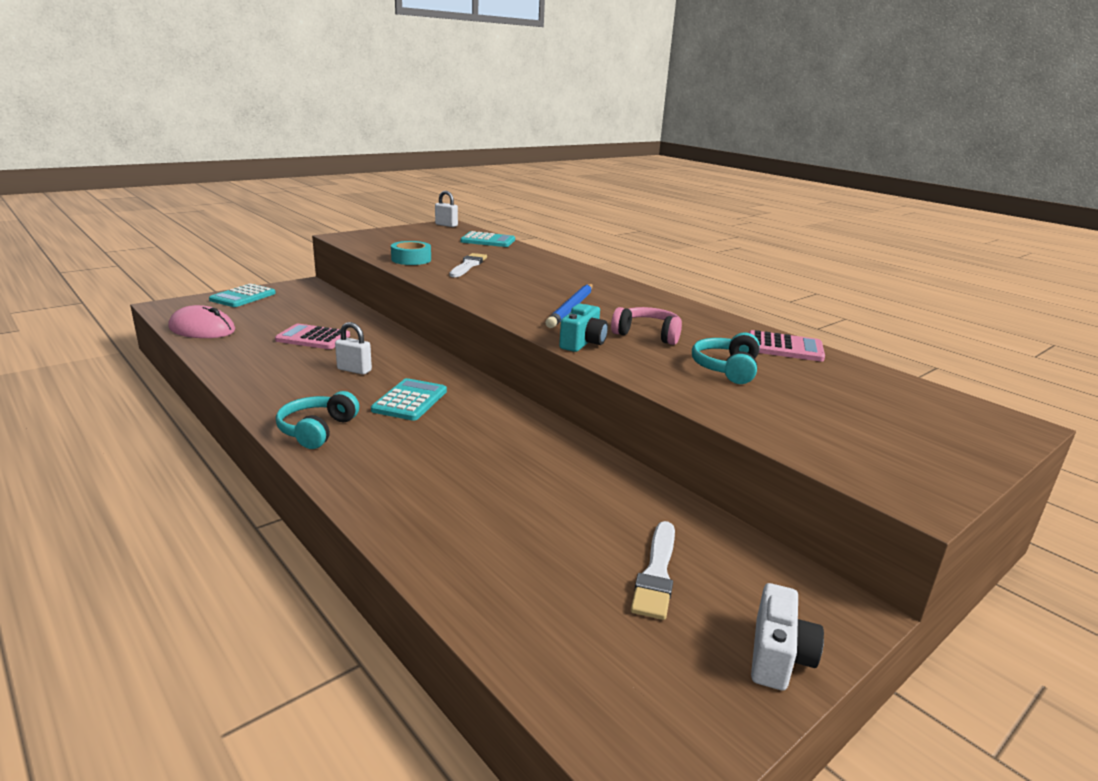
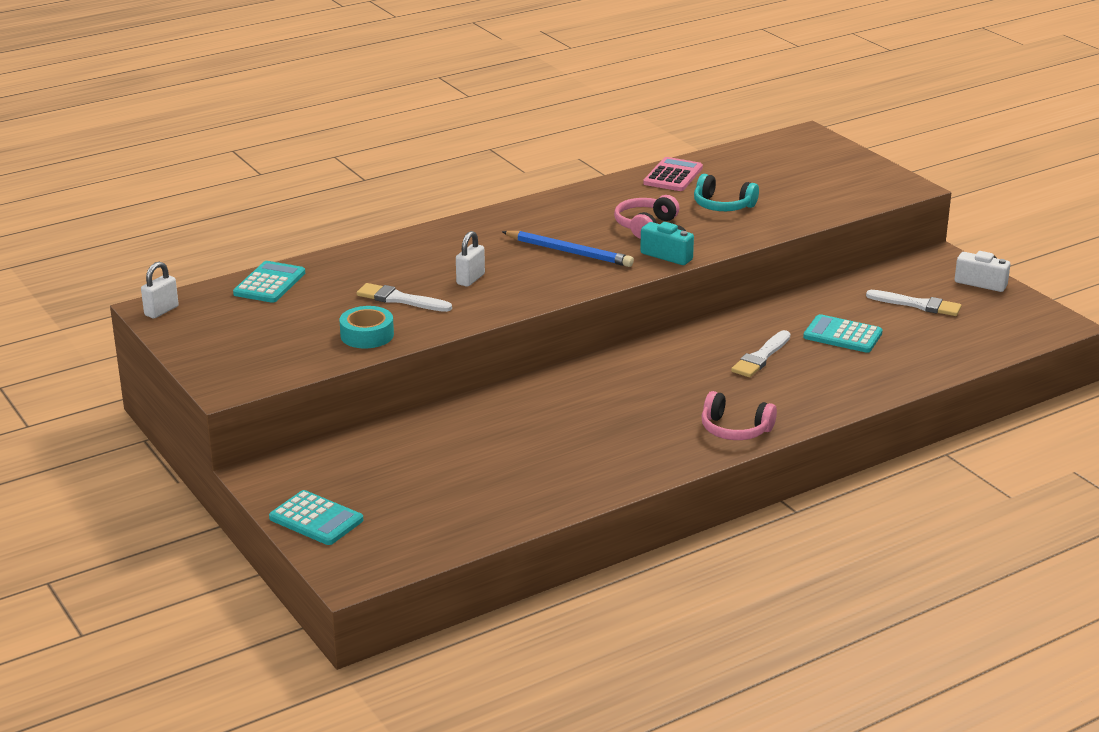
camera: 80 degrees left, 5 degrees up
pink mouse [168,305,235,338] -> none
pink calculator [275,324,350,349] -> none
turquoise headphones [276,391,359,449] -> pink headphones [702,391,777,440]
white padlock [335,322,372,374] -> white padlock moved to [456,231,485,287]
turquoise calculator [371,378,447,421] -> turquoise calculator moved to [803,314,883,353]
none -> white brush [731,330,790,377]

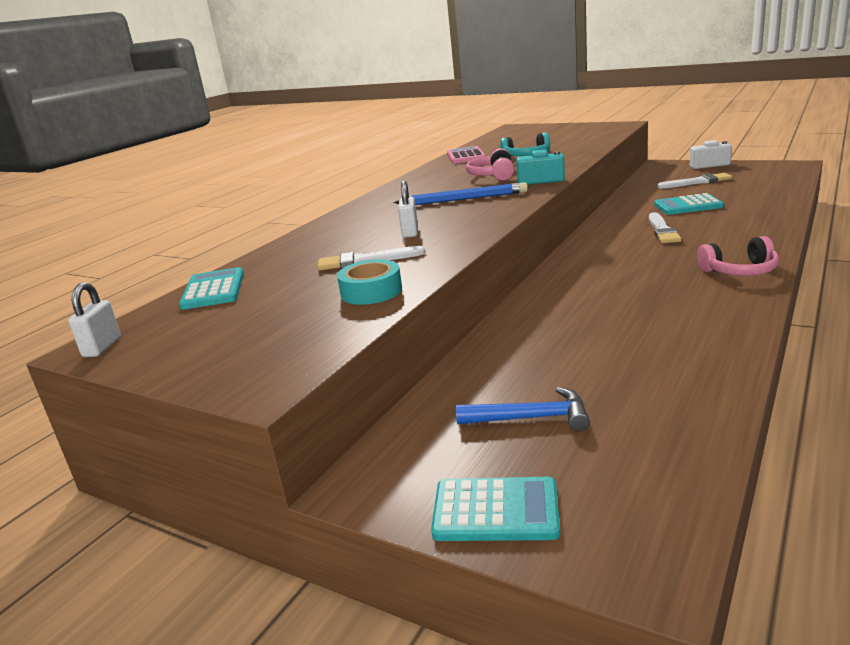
camera: 25 degrees left, 5 degrees down
none -> blue hammer [456,387,590,431]

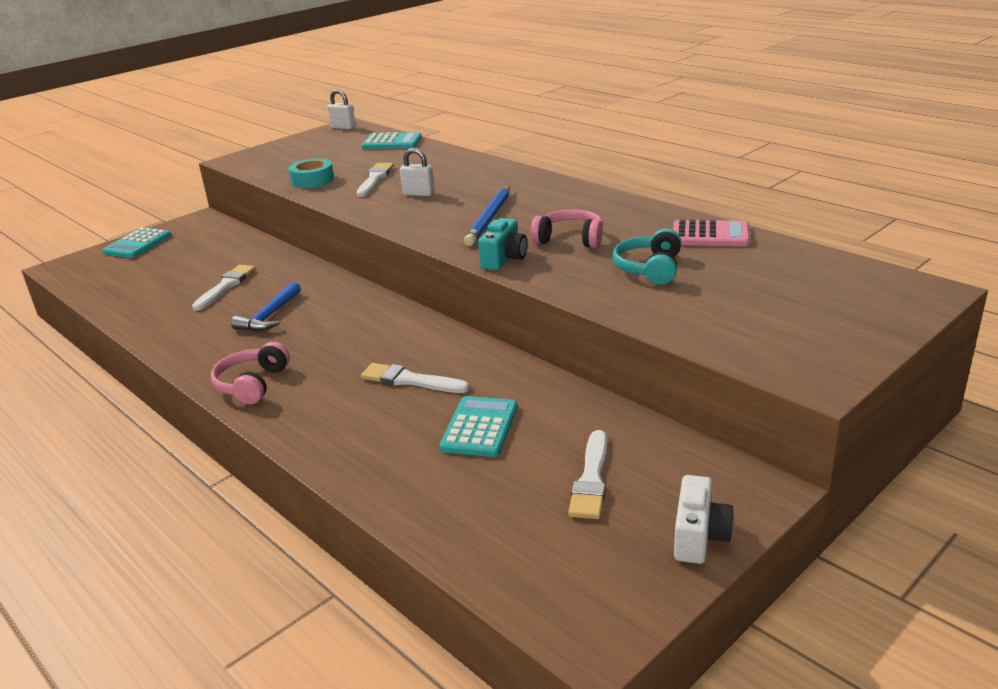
camera: 105 degrees right, 5 degrees up
blue hammer [456,387,590,431] -> blue hammer moved to [231,282,301,331]
none -> white brush [192,265,256,311]

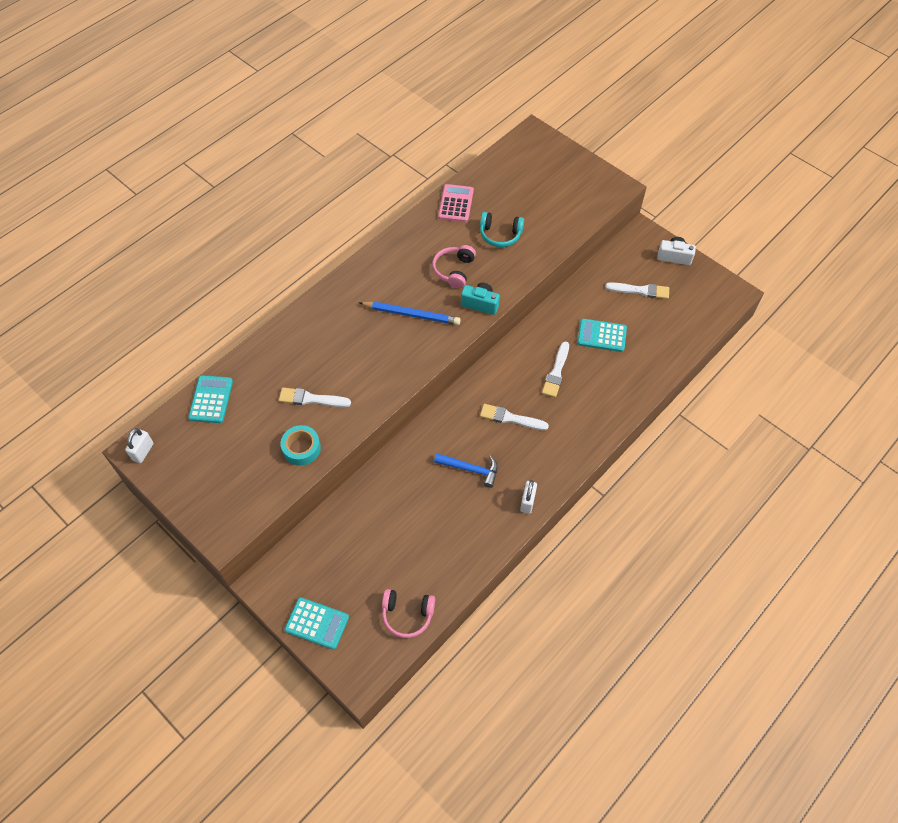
camera: 95 degrees left, 30 degrees up
white brush [192,265,256,311] -> white brush moved to [480,404,549,430]
pink headphones [211,342,290,404] -> pink headphones moved to [382,589,435,638]
white padlock [400,148,435,196] -> white padlock moved to [520,480,537,514]

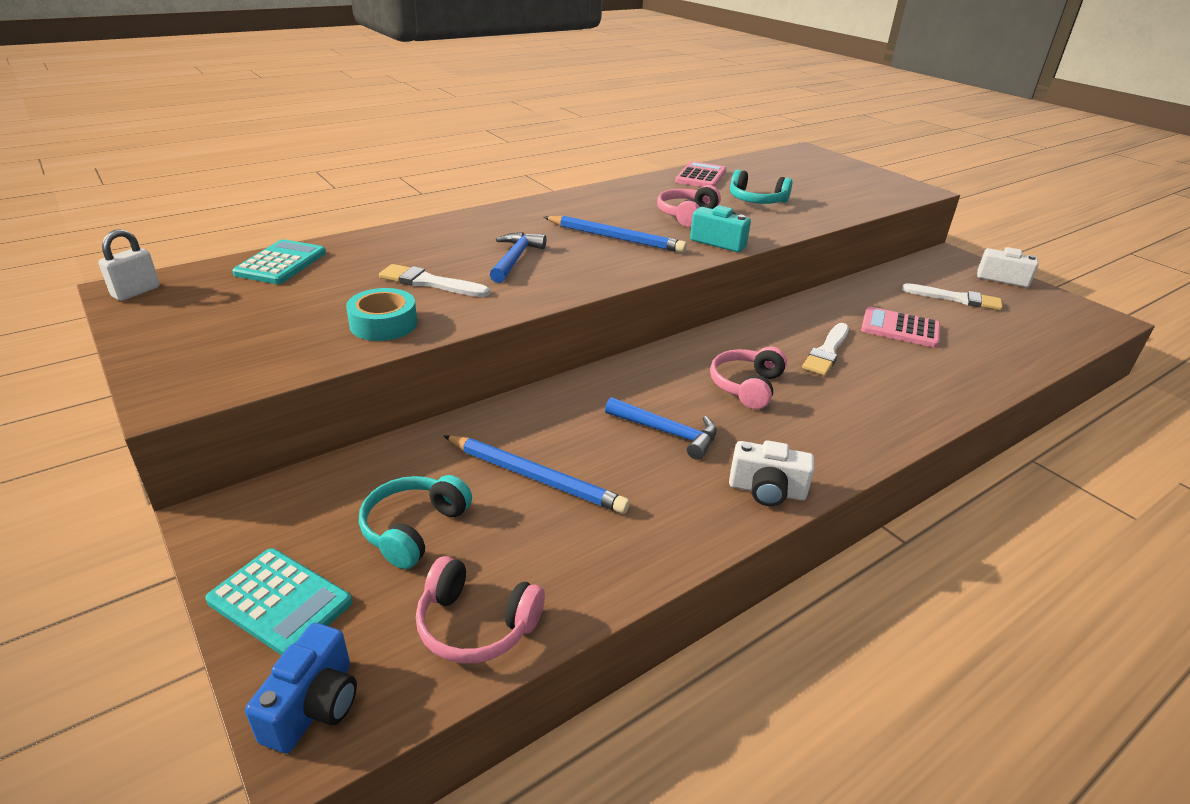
camera: 10 degrees right, 25 degrees down
white brush [480,404,549,430] -> pink headphones [710,346,787,409]
white padlock [520,480,537,514] -> white camera [729,440,814,506]
turquoise calculator [577,319,627,352] -> pink calculator [861,307,940,348]
none -> blue camera [245,623,357,753]
none -> turquoise headphones [359,475,472,569]
none -> blue pencil [444,435,630,514]
none -> blue hammer [490,232,547,283]

